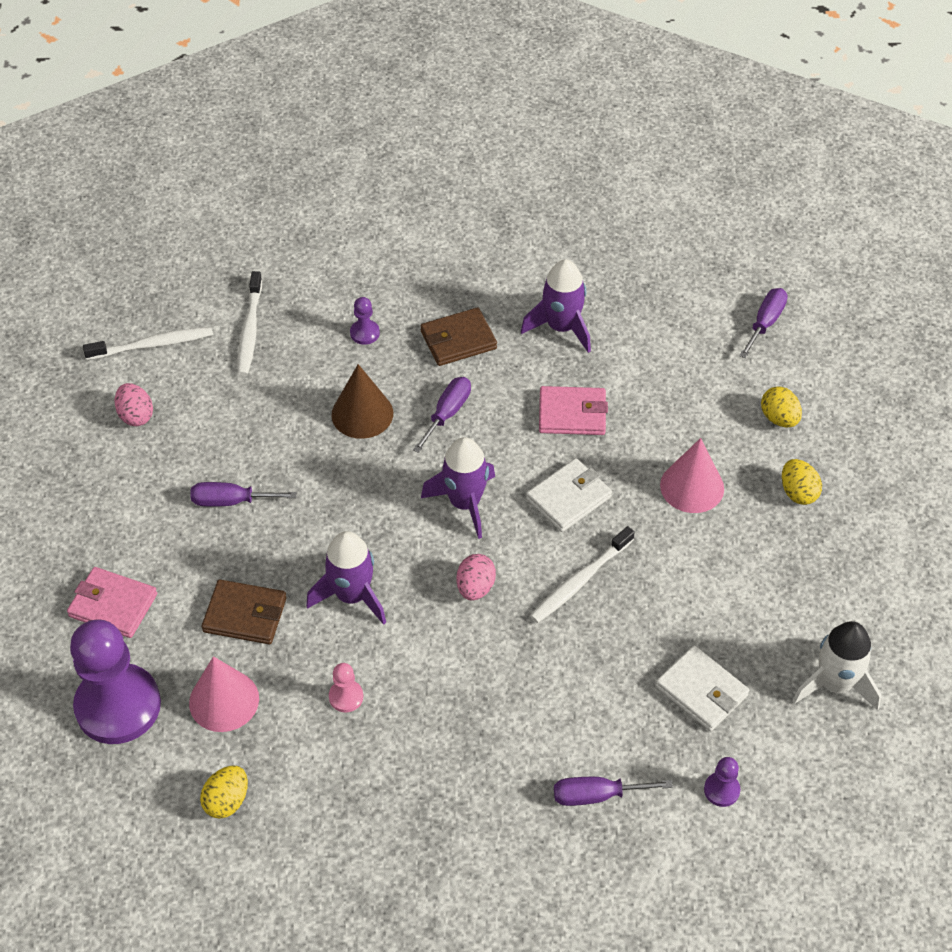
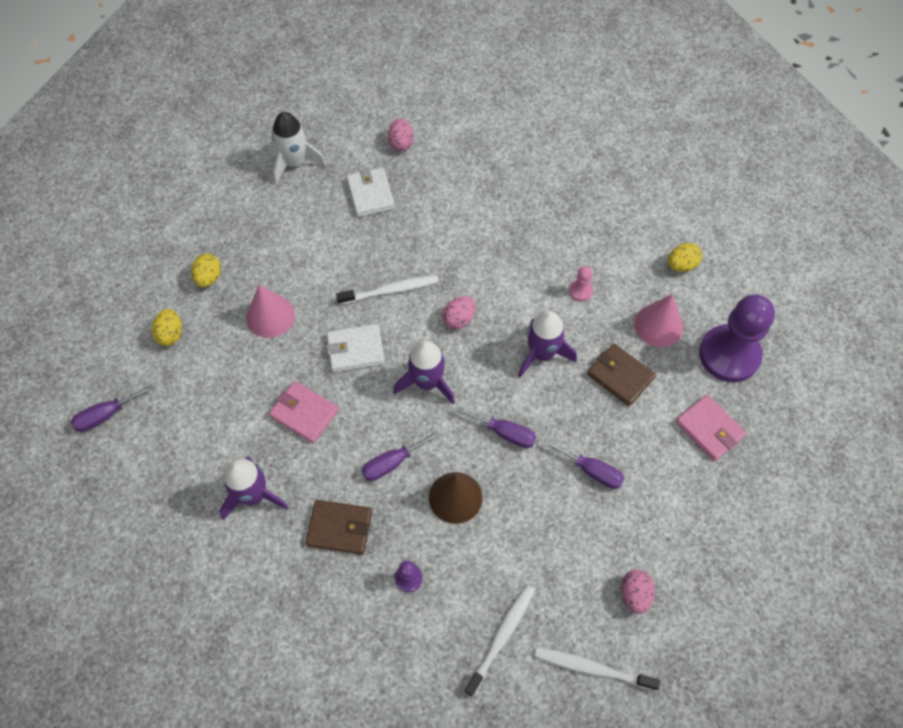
camera: 150 degrees left, 10 degrees up
purple screwdriver [554,777,673,806] -> purple screwdriver moved to [455,406,536,448]
purple pawn [704,757,740,807] -> pink egg [388,118,414,151]

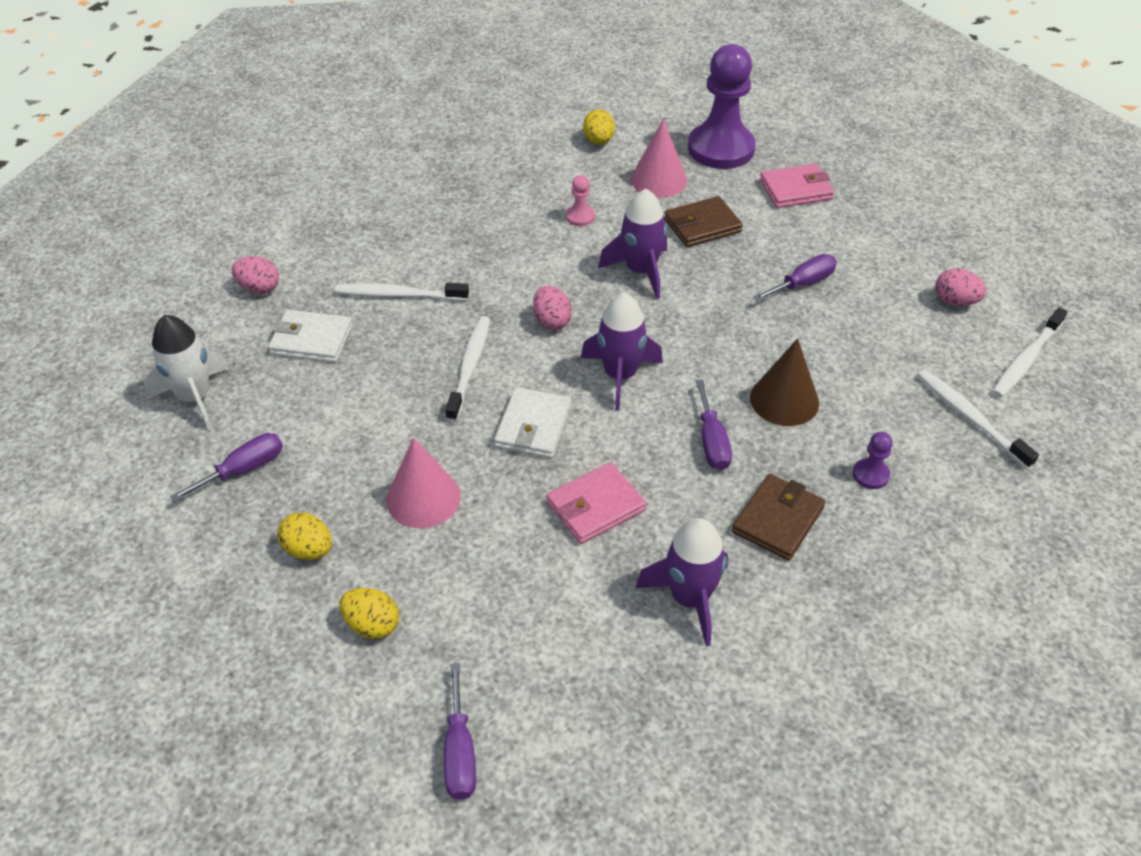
camera: 65 degrees left, 15 degrees down
purple screwdriver [455,406,536,448] -> purple screwdriver moved to [170,433,283,502]
none -> white toothbrush [335,283,469,301]

